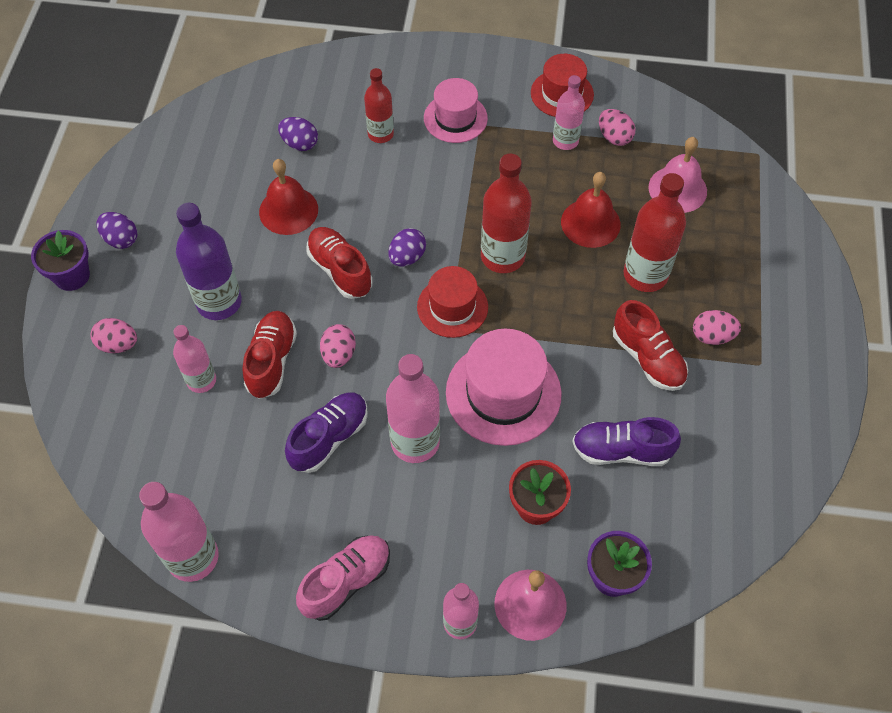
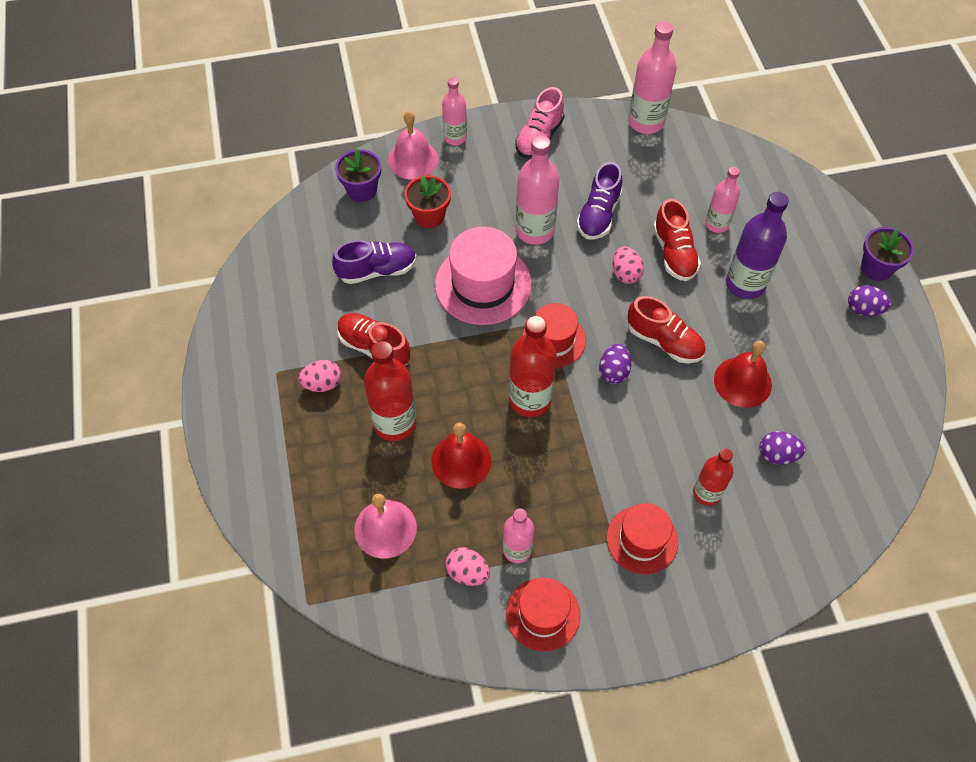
camera: 160 degrees right, 0 degrees up
pink egg [91,318,137,353] -> none
pink hat [424,78,488,143] -> red hat [607,503,678,574]

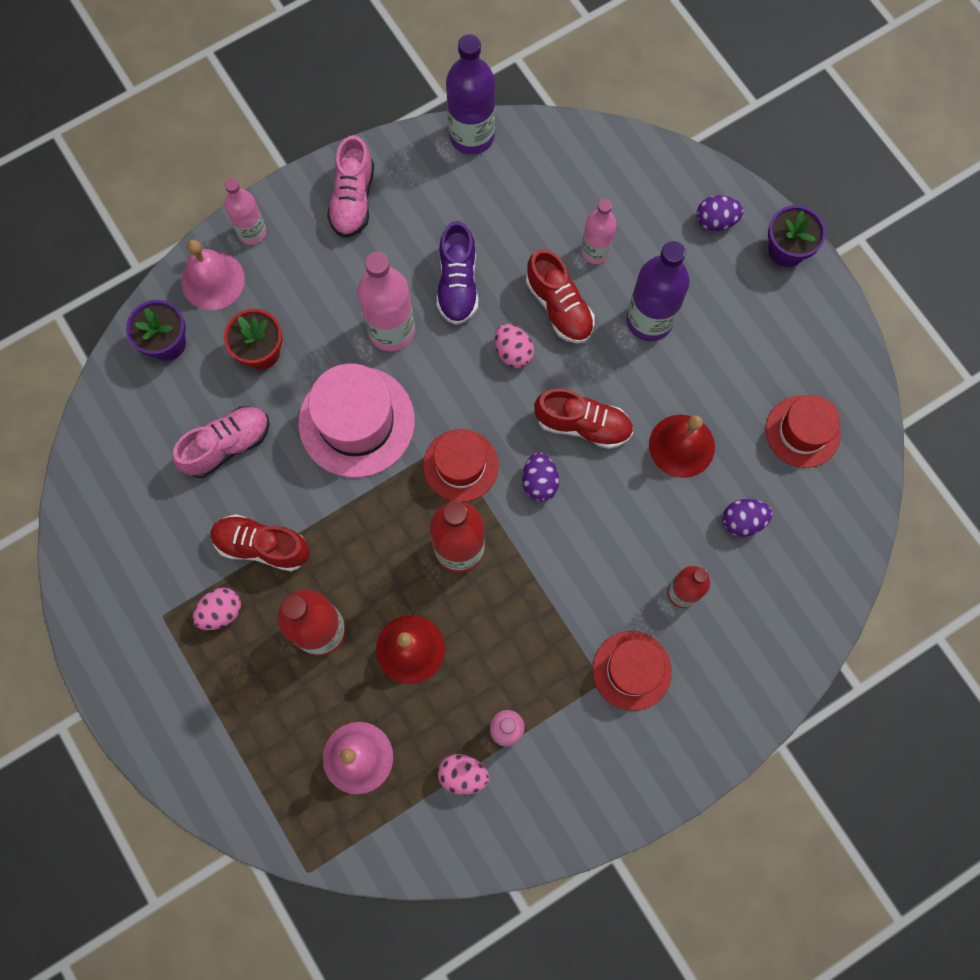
camera: 20 degrees left, 15 degrees up
purple shoe [332,240,417,284] -> pink shoe [173,406,269,478]
red hat [506,578,580,651] -> red hat moved to [766,395,841,468]
pink bottle [628,21,677,134] -> purple bottle [446,34,495,155]
purple egg [848,285,891,316] -> purple egg moved to [696,195,744,231]

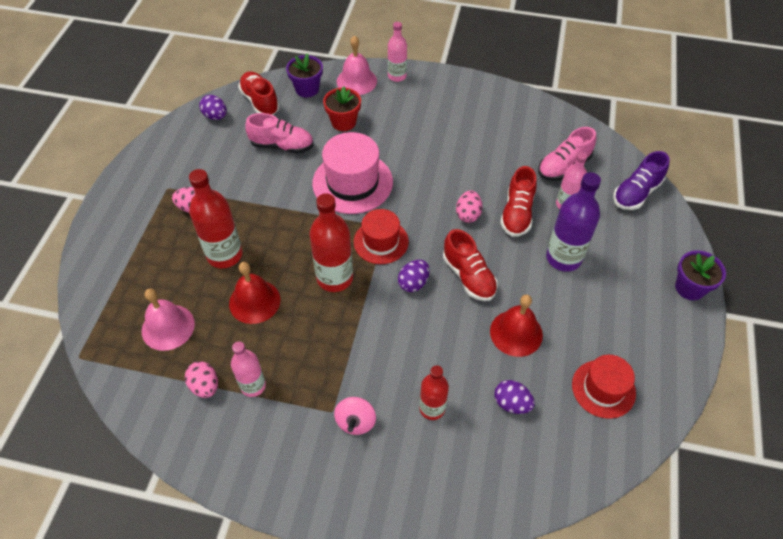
camera: 45 degrees right, 20 degrees down
red shoe [210,514,310,572] -> red shoe moved to [238,71,280,115]
pink shoe [327,135,374,238] -> pink shoe moved to [538,127,596,181]
pink bottle [357,252,415,351] -> none
purple shoe [437,221,478,325] -> purple shoe moved to [613,151,670,210]
purple bottle [446,34,495,155] -> none
red hat [593,631,672,711] -> pink spinning top [334,397,376,435]
purple egg [696,195,744,231] -> purple egg moved to [199,95,227,120]

